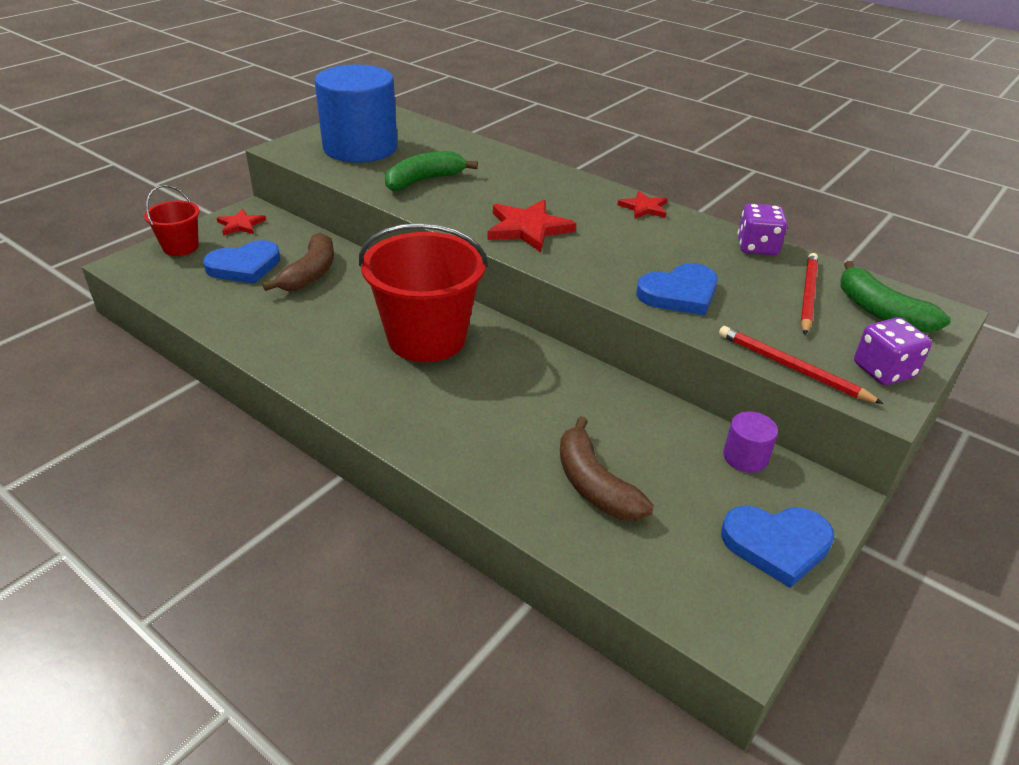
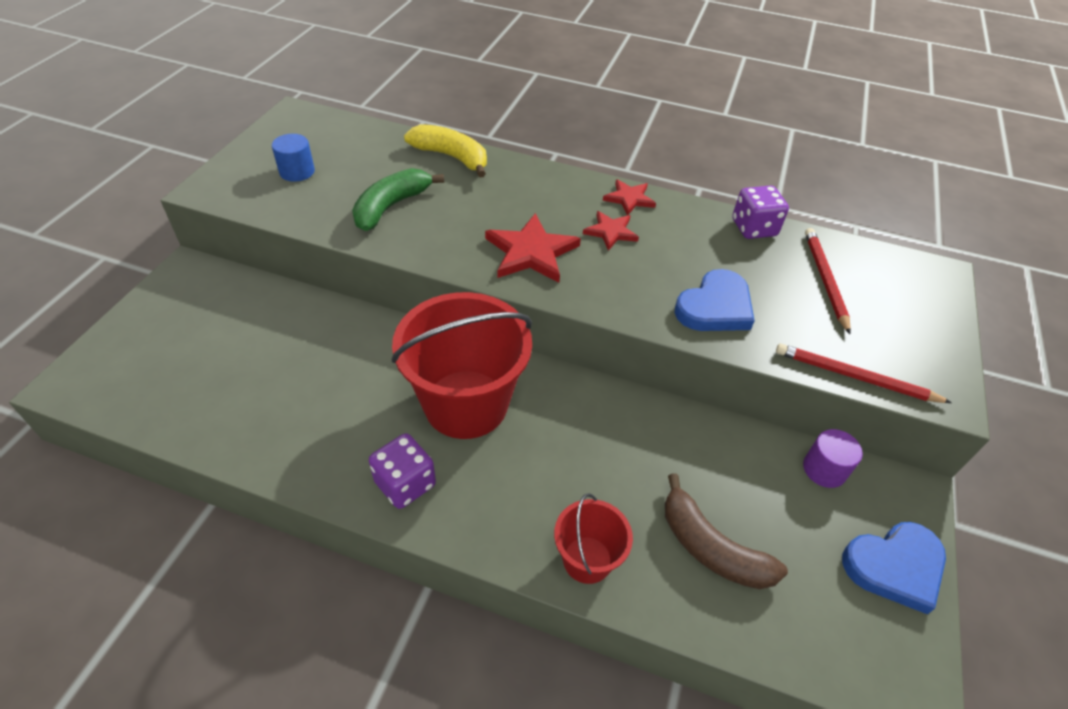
camera: 20 degrees left, 10 degrees up
red bucket [144,185,200,256] -> red bucket moved to [554,493,633,584]
blue heart [203,240,281,284] -> none
red star [217,209,266,235] -> red star moved to [583,211,639,251]
brown banana [262,232,334,291] -> none
blue cylinder [314,65,397,162] -> blue cylinder [272,134,315,182], size x0.41
green banana [841,261,951,333] -> none
purple dice [854,317,932,385] -> purple dice moved to [369,434,436,509]
none -> yellow banana [404,124,487,177]

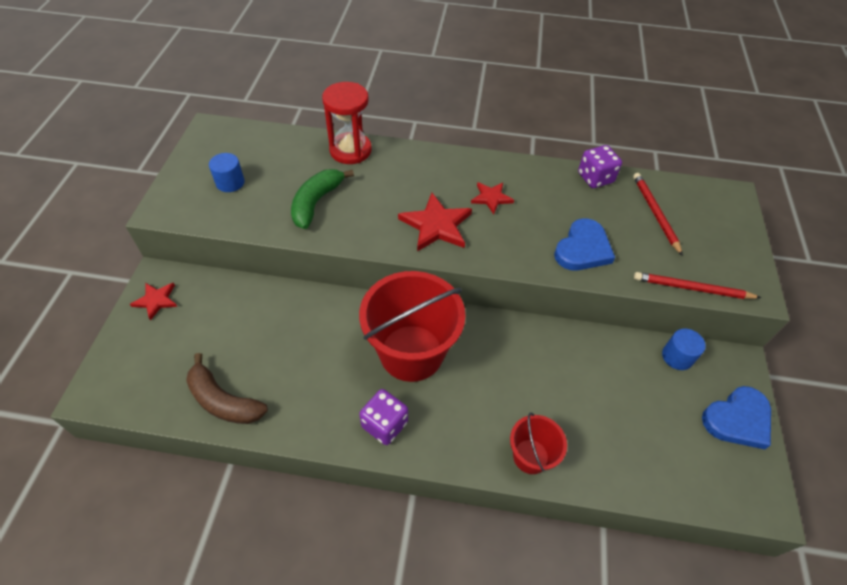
camera: 10 degrees left, 5 degrees up
yellow banana [404,124,487,177] -> red hourglass [322,82,372,164]
red star [603,179,656,215] -> red star moved to [130,283,178,321]
brown banana [665,473,788,589] -> brown banana moved to [186,353,268,424]
purple cylinder [803,429,863,488] -> blue cylinder [662,329,706,370]

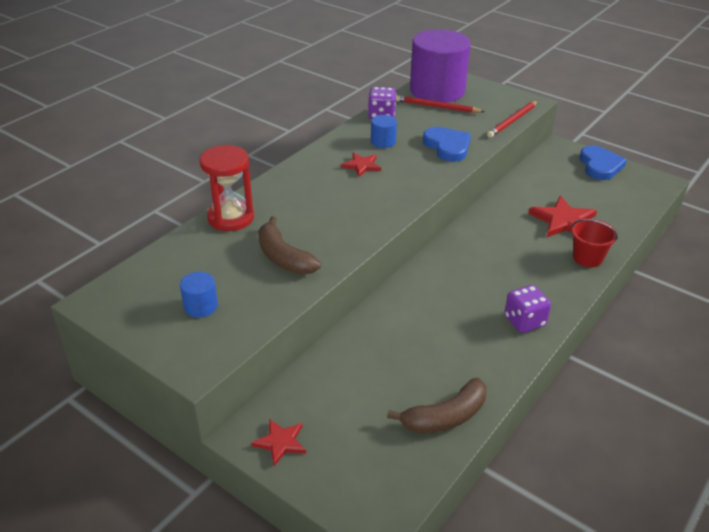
camera: 60 degrees left, 15 degrees down
green banana [291,169,354,229] -> brown banana [258,216,321,274]
red bucket [359,271,466,382] -> none
red star [398,193,472,252] -> red star moved to [529,196,597,237]
blue cylinder [662,329,706,370] -> blue cylinder moved to [371,115,397,148]
none -> purple cylinder [410,29,470,103]

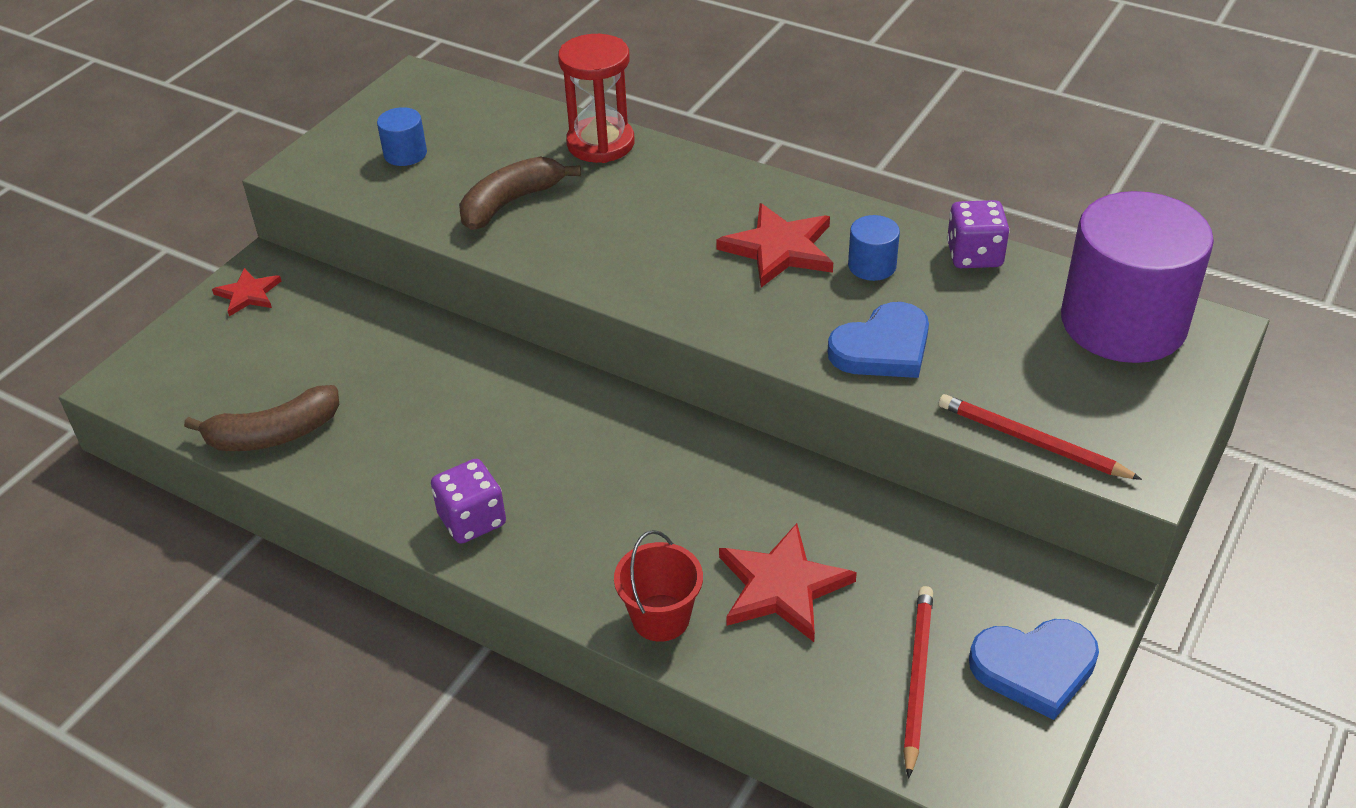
camera: 85 degrees right, 5 degrees up
red star [341,153,381,177] -> red star [716,203,833,287], size x1.68
brown banana [387,378,487,433] -> brown banana turned 75 degrees counterclockwise [184,385,339,451]
red pencil [396,95,485,113] -> red pencil moved to [903,586,933,779]

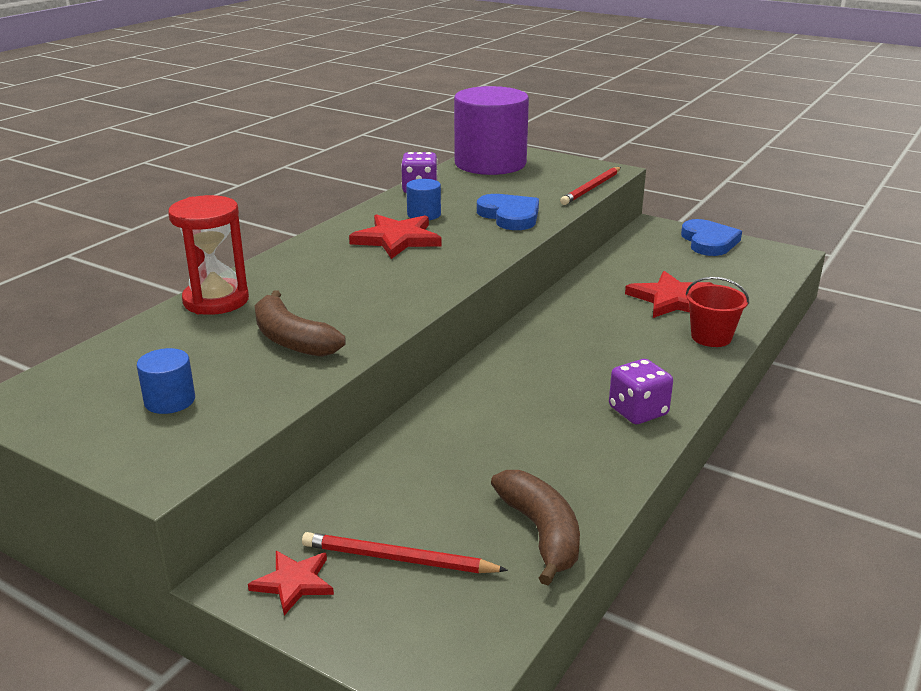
camera: 90 degrees left, 15 degrees down
red pencil [903,586,933,779] -> red pencil moved to [302,532,508,573]

